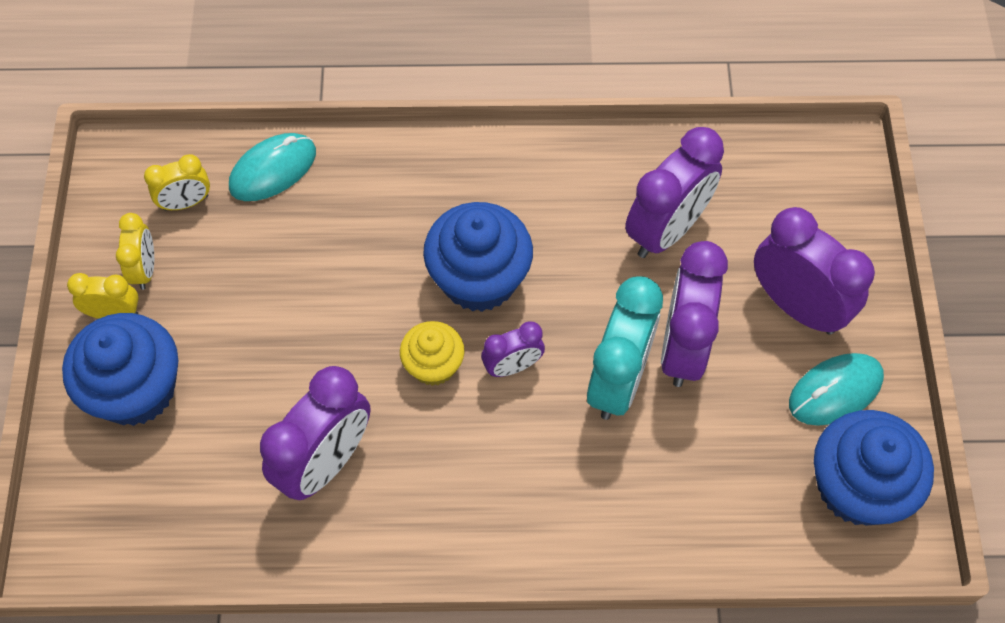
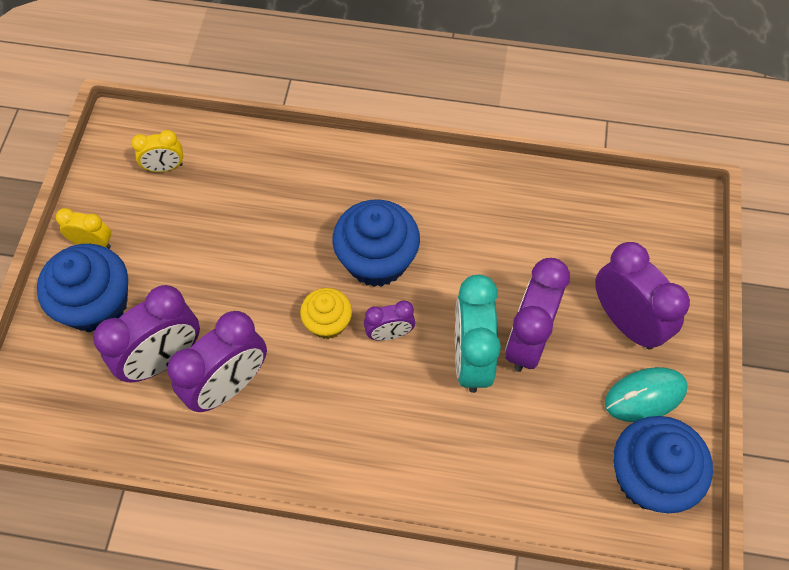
camera: 10 degrees right, 0 degrees up
yellow clock [116,213,154,290] -> none
turquoise mouse [229,133,316,201] -> none
turquoise clock [587,277,663,420] -> turquoise clock turned 150 degrees clockwise [455,275,501,393]
purple clock [625,127,724,258] -> purple clock moved to [93,285,200,382]

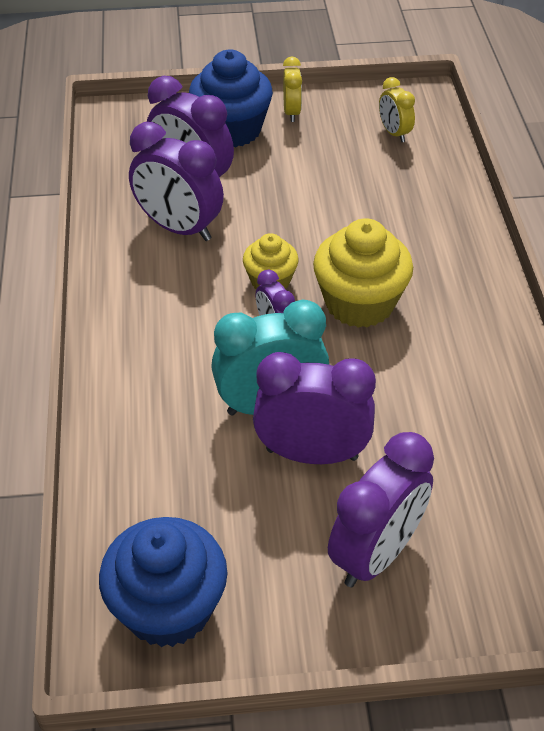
camera: 75 degrees right, 15 degrees down
blue cupcake [333,200,420,287] -> yellow cupcake [313,218,413,328]
turquoise mouse [605,367,688,422] -> none

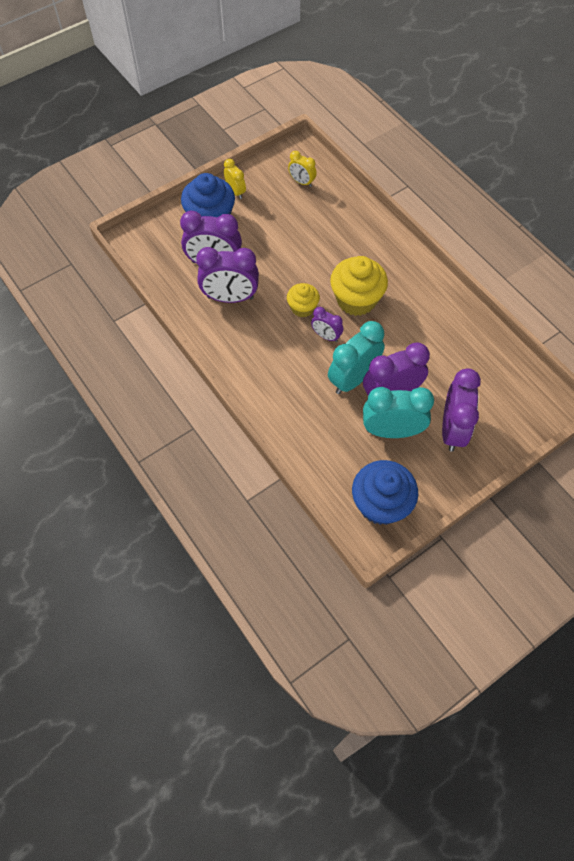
camera: 30 degrees left, 15 degrees up
none -> turquoise clock [363,387,434,438]

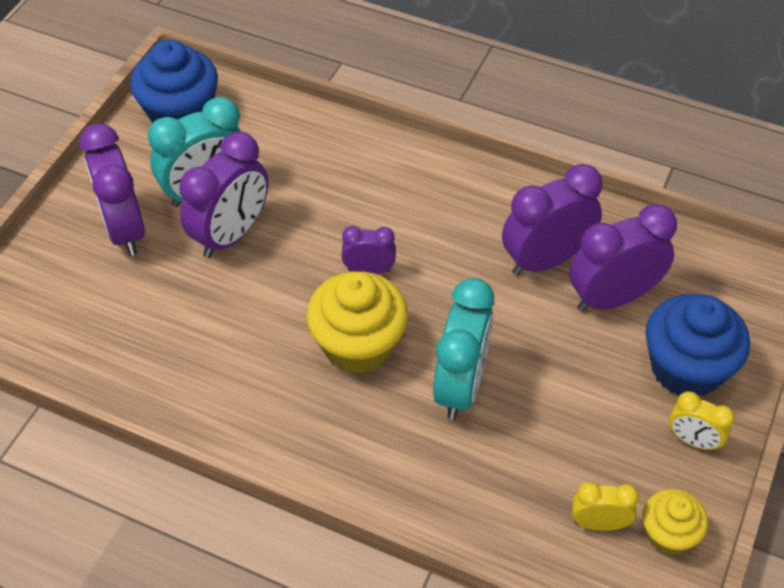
camera: 150 degrees right, 10 degrees down
yellow cupcake [287,283,320,318] -> yellow cupcake moved to [643,489,708,555]
turquoise clock [328,321,385,394] -> turquoise clock moved to [433,278,494,420]

